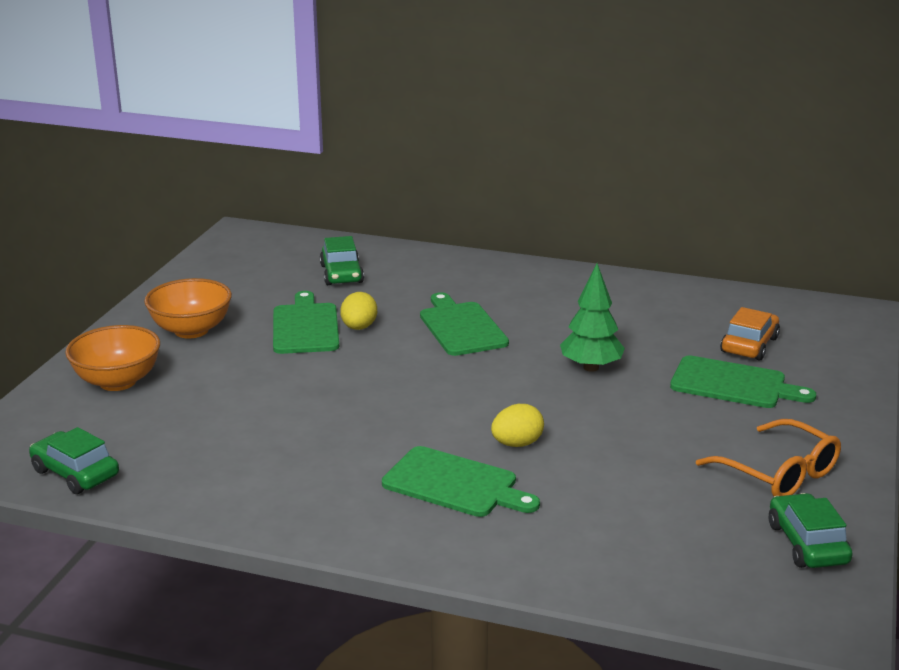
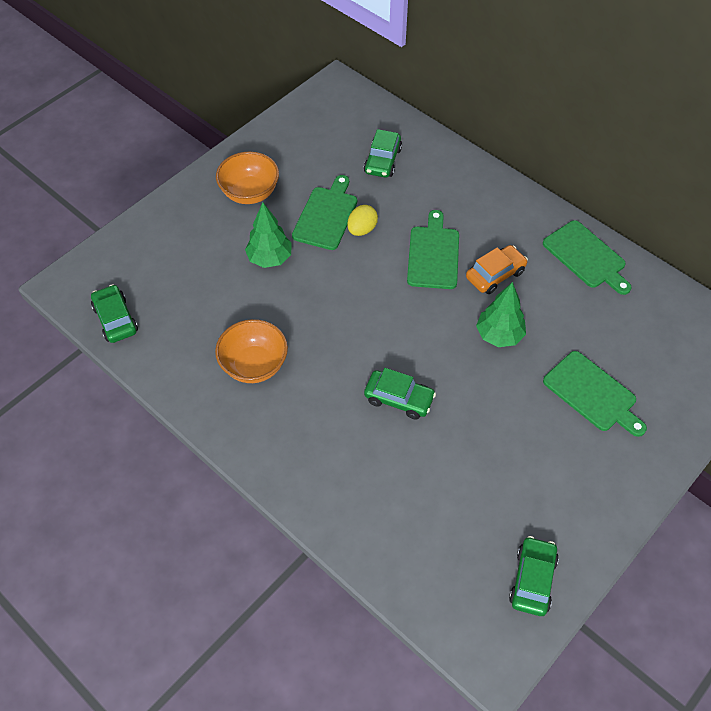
camera: 25 degrees right, 30 degrees up
orange bowl [65,325,160,391] -> orange bowl moved to [215,319,288,383]
green cutting board [382,446,540,517] -> green cutting board moved to [543,220,632,295]
yellow egg [491,404,544,447] -> green car [364,368,436,419]
orange glasses [696,419,841,497] -> none
orange car [720,307,780,361] -> orange car moved to [466,245,528,294]
none -> green tree [245,202,291,268]

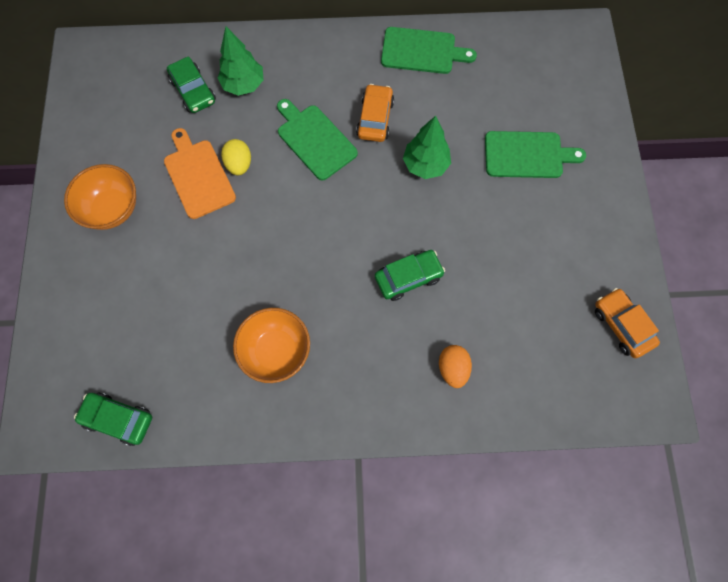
camera: 45 degrees left, 15 degrees up
green tree [245,202,291,268] -> green tree moved to [218,27,264,96]
green cutting board [292,175,357,250] -> orange cutting board [164,128,236,219]
green car [509,536,559,616] -> orange car [595,288,660,358]
none -> orange egg [439,345,472,388]

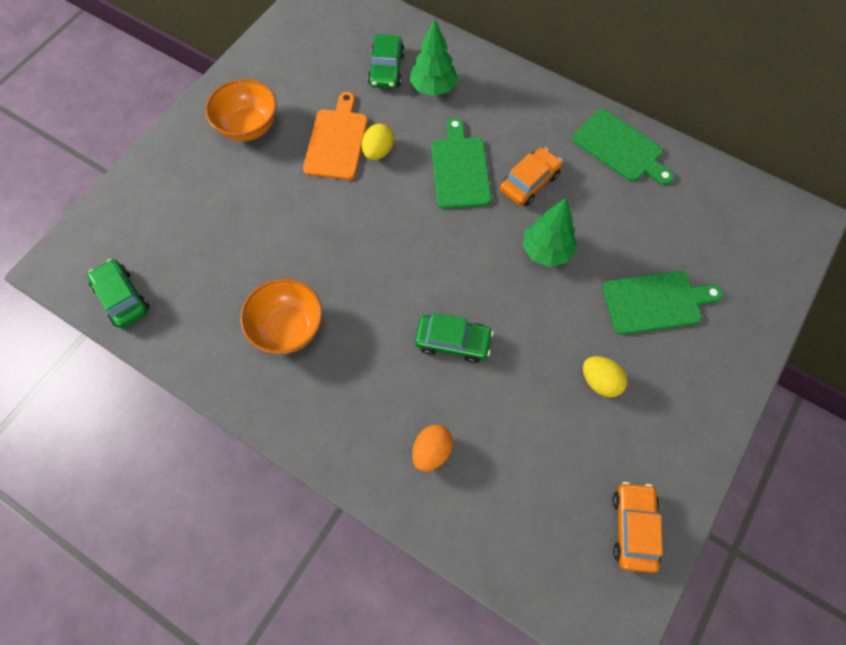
camera: 35 degrees right, 5 degrees down
green cutting board [485,131,586,178] -> green cutting board turned 45 degrees counterclockwise [603,271,723,335]
none -> yellow egg [583,356,628,397]

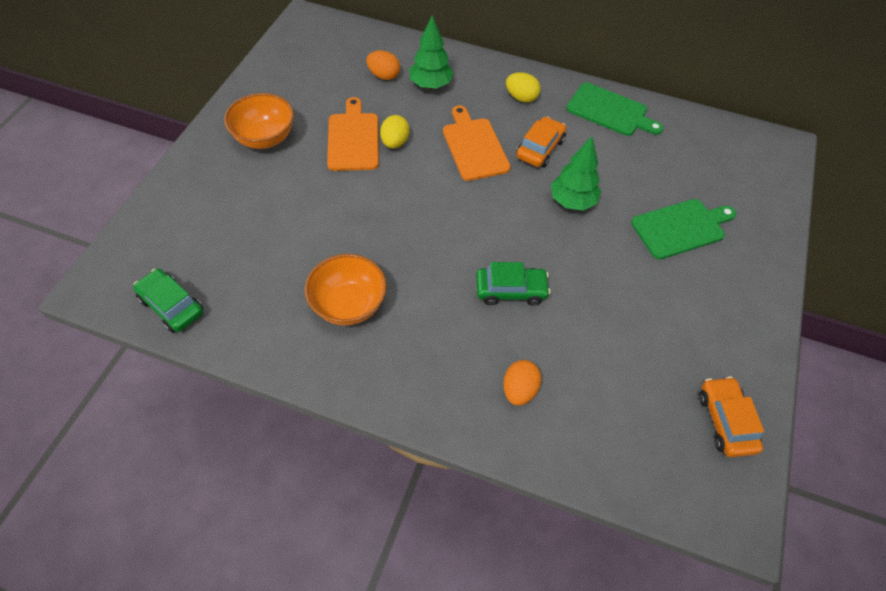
camera: 15 degrees left, 10 degrees down
green car [368,34,405,89] -> orange egg [366,51,400,80]
green cutting board [431,118,491,209] -> orange cutting board [443,105,511,181]
yellow egg [583,356,628,397] -> yellow egg moved to [506,72,540,102]

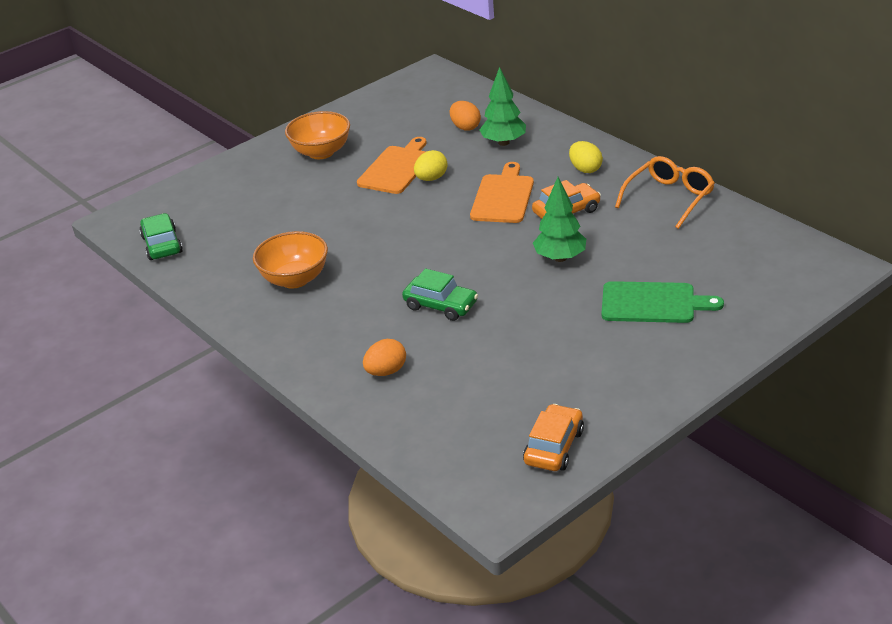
camera: 35 degrees right, 20 degrees down
green cutting board [566,83,664,136] -> orange glasses [615,156,715,229]

